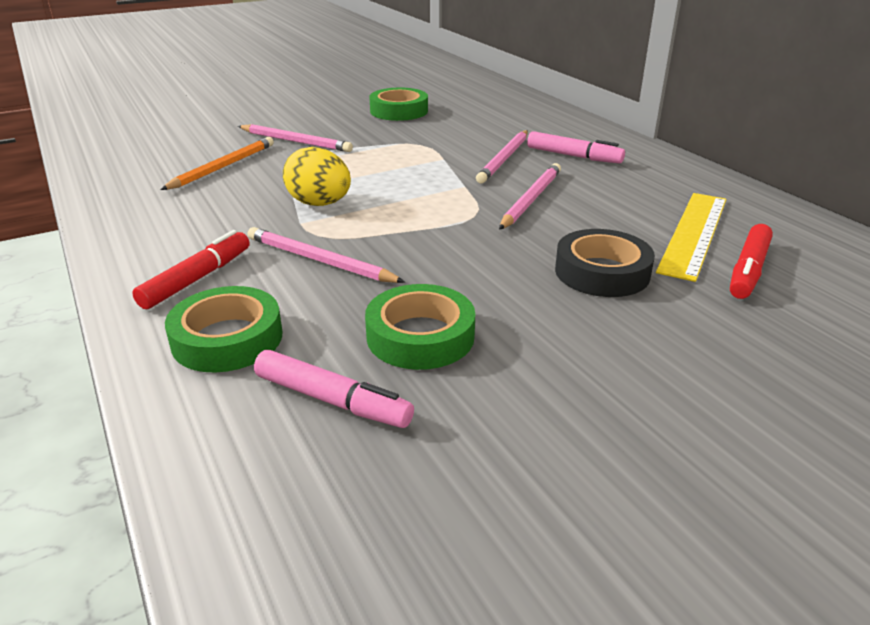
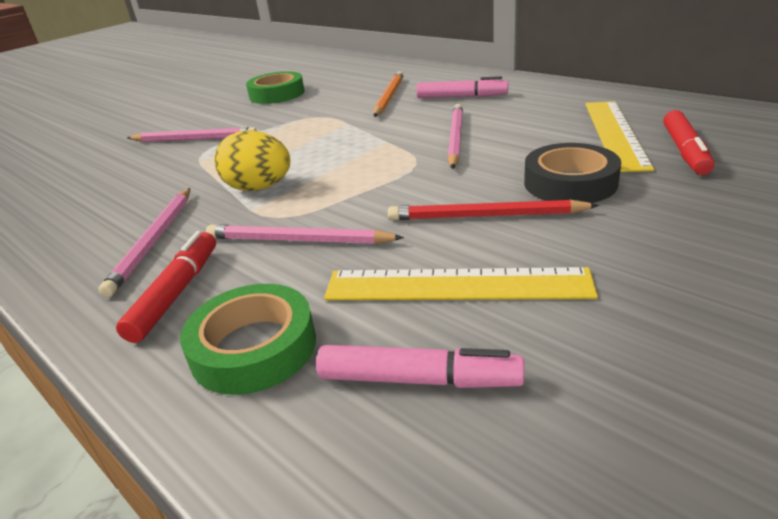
camera: 15 degrees left, 0 degrees up
orange pencil [160,137,274,190] -> orange pencil moved to [373,71,404,117]
green tape [365,284,475,370] -> yellow ruler [324,267,598,300]
pink pencil [476,130,528,183] -> pink pencil moved to [98,188,190,297]
none -> red pencil [388,200,599,220]

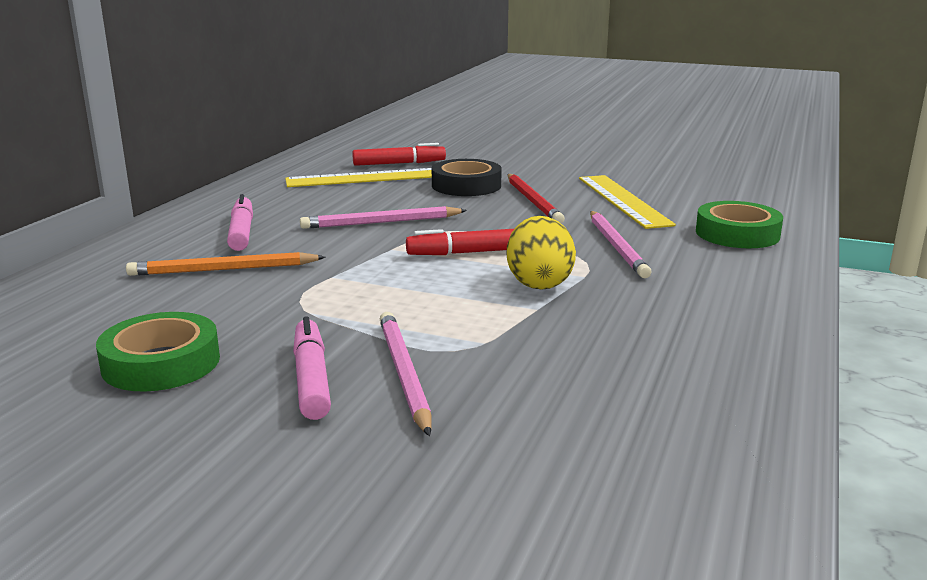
camera: 115 degrees left, 10 degrees down
pink pencil [98,188,190,297] -> none
red marker [116,231,216,343] -> red marker moved to [406,229,514,255]
pink marker [316,345,524,388] -> pink marker moved to [293,316,331,420]

